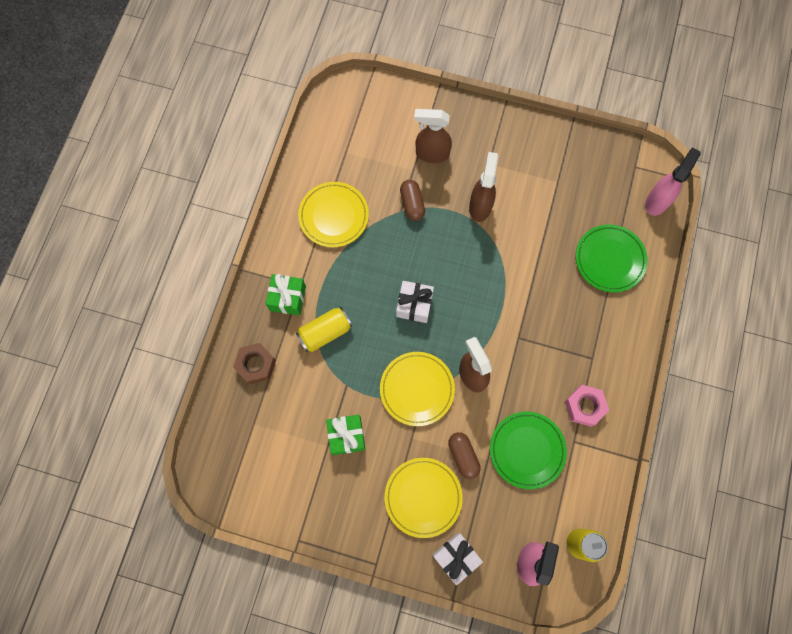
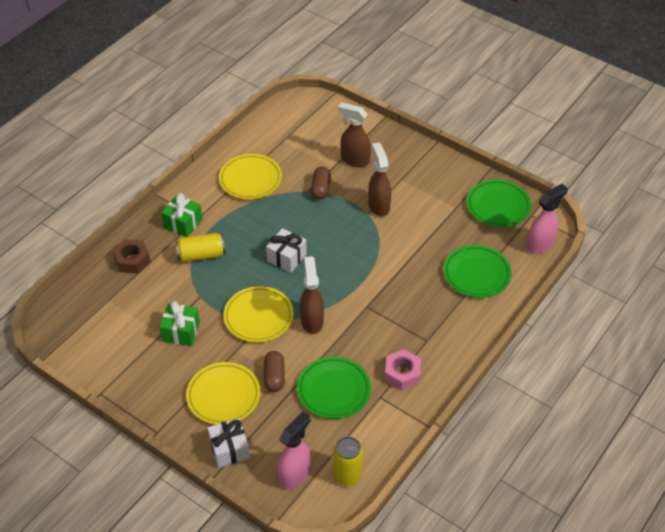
camera: 20 degrees right, 25 degrees down
brown spray bottle [469,152,498,222] -> brown spray bottle turned 45 degrees counterclockwise [368,142,391,216]
none -> green plate [467,180,531,227]

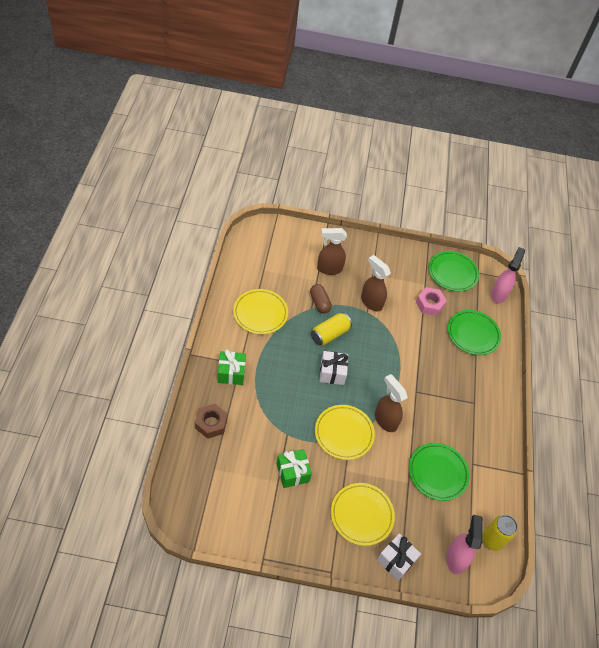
camera: 35 degrees left, 5 degrees up
yellow can [175,233,226,262] -> yellow can moved to [311,312,352,345]
brown capsule [264,351,285,392] -> none
pink nut [385,349,421,391] -> pink nut moved to [416,287,447,316]

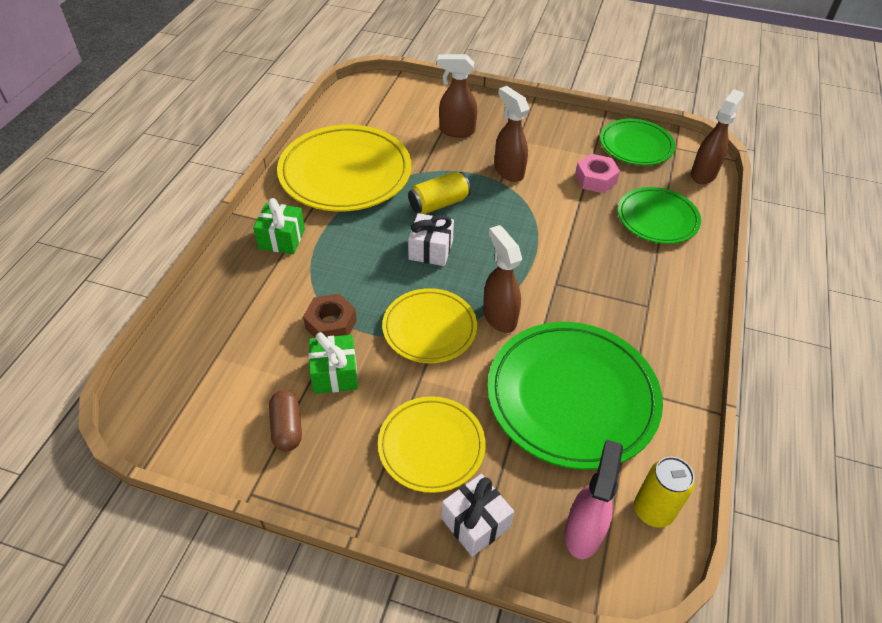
camera: 15 degrees right, 5 degrees down
brown nut [195,404,227,439] -> brown nut moved to [303,294,357,338]
yellow plate [233,289,288,334] -> yellow plate [277,125,411,212], size x1.70
brown capsule [310,284,332,314] -> brown capsule moved to [269,390,302,451]
green plate [409,443,470,501] -> green plate [487,322,663,470], size x1.70
pink spray bottle [491,247,525,303] -> brown spray bottle [691,89,744,184]

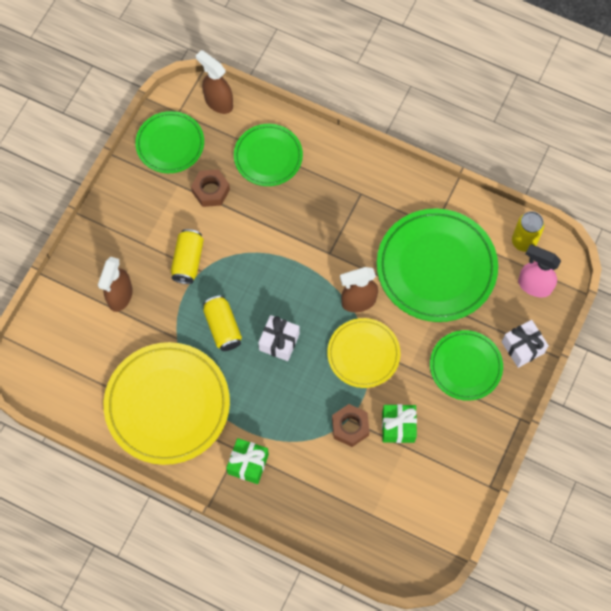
camera: 80 degrees left, 20 degrees up
brown capsule [269,390,302,451] -> none
yellow plate [378,396,486,493] -> green plate [430,330,503,401]
brown spray bottle [494,86,529,182] -> yellow can [171,229,204,284]
pink nut [575,154,620,193] -> brown nut [191,169,230,207]

